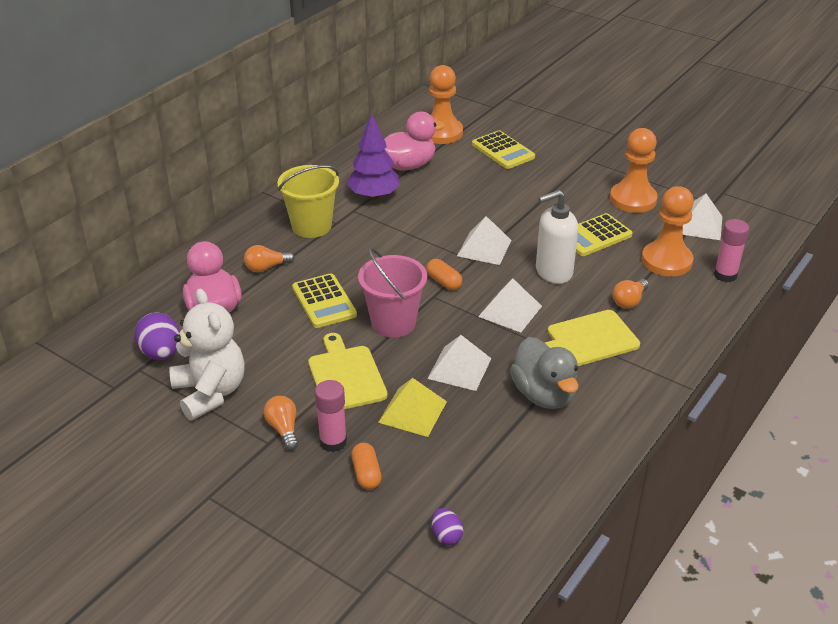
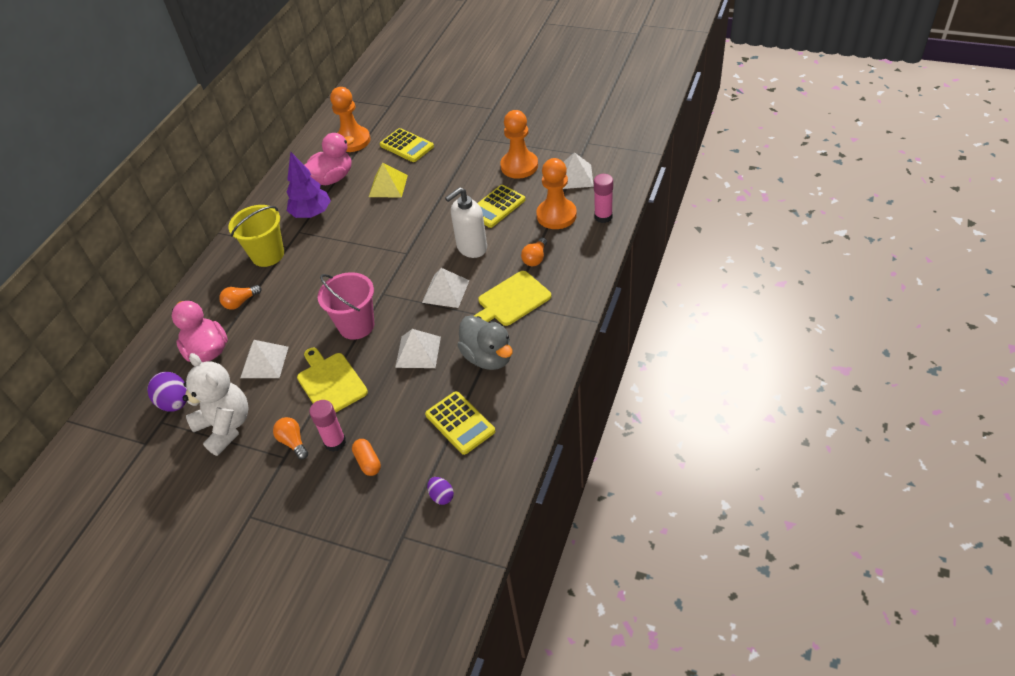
camera: 10 degrees left, 10 degrees up
yellow calculator [292,273,357,328] -> yellow calculator moved to [425,391,495,455]
yellow pyramid [378,378,447,437] -> yellow pyramid moved to [369,162,408,197]
orange capsule [426,259,462,290] -> none
white pyramid [457,216,512,265] -> white pyramid moved to [240,340,288,378]

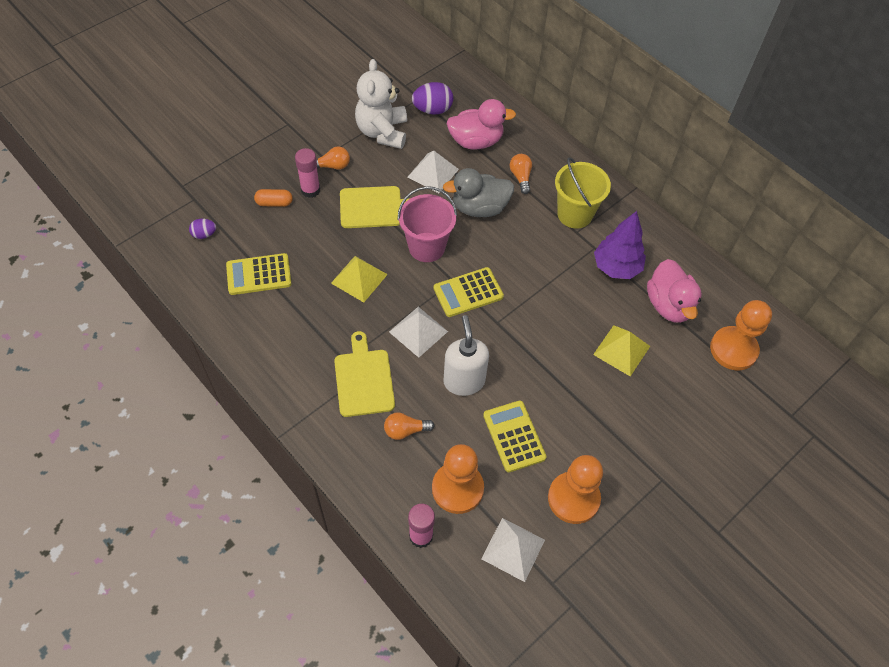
camera: 110 degrees right, 10 degrees up
white teddy bear [183,353,249,456] -> white teddy bear turned 105 degrees clockwise [355,59,407,149]
yellow calculator [380,128,434,162] -> yellow calculator moved to [433,267,504,317]
white pyramid [395,329,441,368] -> yellow pyramid [331,256,388,302]
grey duck [457,315,513,370] -> grey duck moved to [443,168,514,217]
orange light bulb [521,238,547,266] -> orange light bulb turned 60 degrees counterclockwise [384,412,435,440]

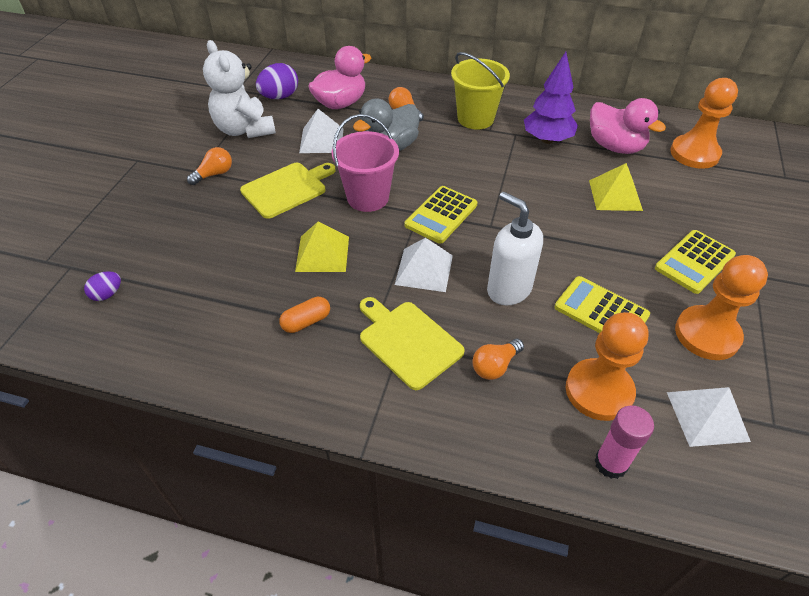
camera: 30 degrees left, 10 degrees down
yellow calculator [226,253,291,295] -> yellow calculator moved to [655,230,736,294]
orange capsule [254,189,293,207] -> orange capsule moved to [279,297,330,333]
pink glue stick [295,148,320,198] -> none

